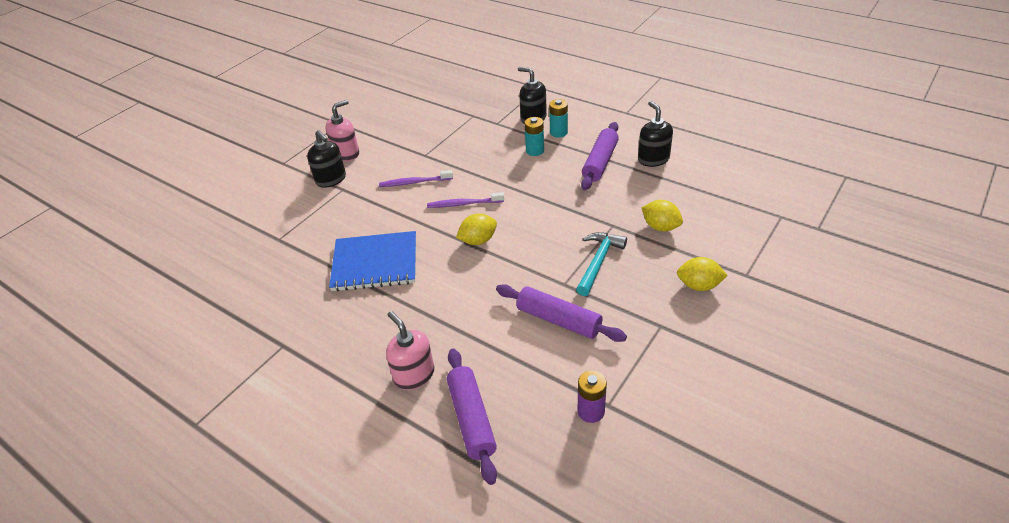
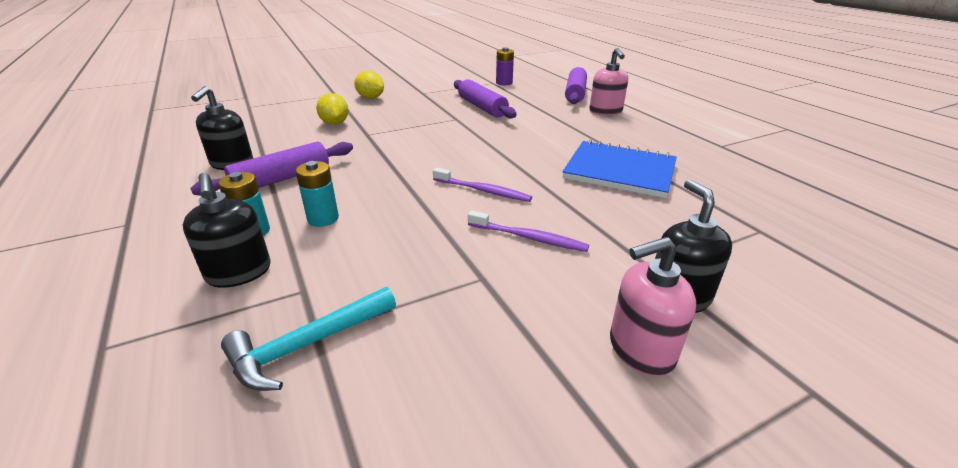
camera: 155 degrees left, 10 degrees down
yellow lemon [456,214,497,245] -> none
turquoise hammer [576,232,627,296] -> turquoise hammer moved to [221,287,396,391]

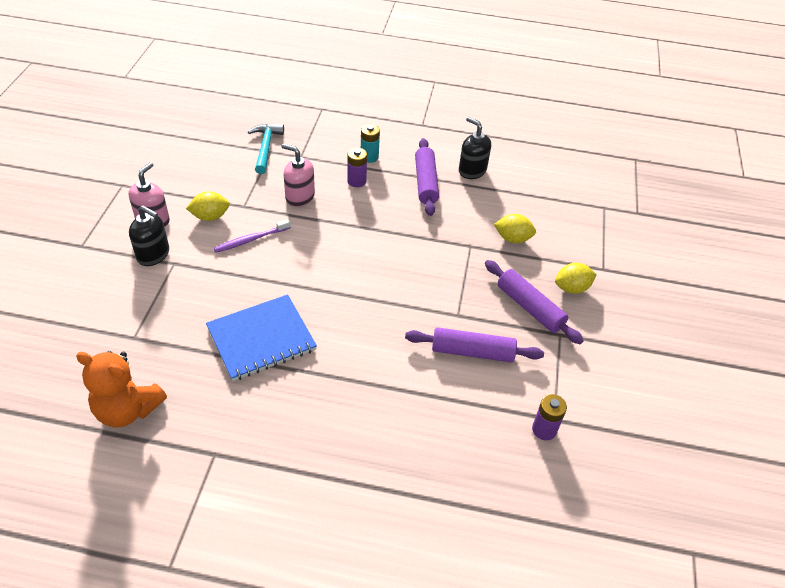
camera: 125 degrees right, 15 degrees up
black soap dispenser [183,173,271,287] -> none
turquoise battery [295,161,339,227] -> purple battery [347,148,367,187]
purple toothbrush [433,168,532,202] -> none
purple rolling pin [565,67,587,104] -> purple rolling pin moved to [485,260,584,344]
pink soap dispenser [589,48,628,116] -> pink soap dispenser moved to [282,144,315,207]
none -> orange teddy bear [76,351,167,427]
none -> yellow lemon [186,191,230,221]

